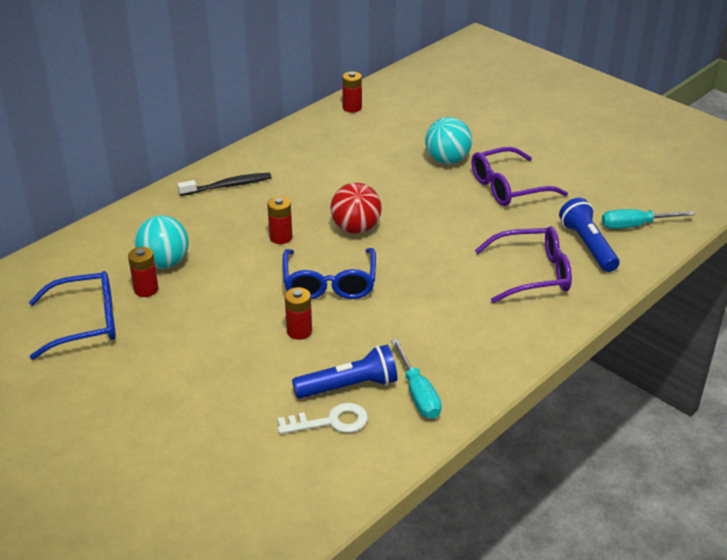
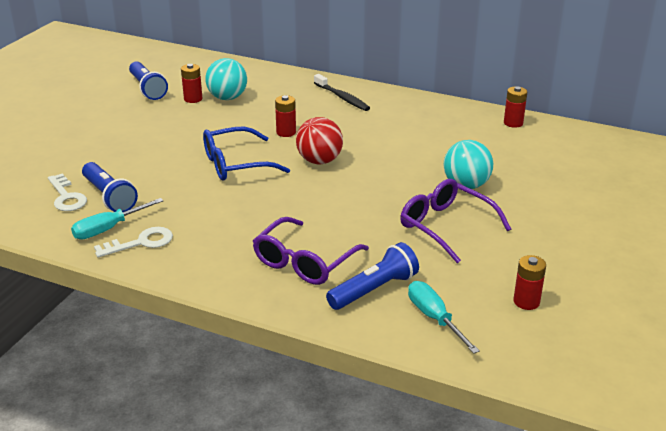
camera: 70 degrees right, 5 degrees down
blue glasses [29,271,116,360] -> blue flashlight [129,61,168,100]
red battery [285,287,312,340] -> red battery moved to [513,255,546,310]
purple glasses [475,226,572,303] -> purple glasses turned 60 degrees clockwise [253,217,369,285]
none -> white key [94,227,173,258]

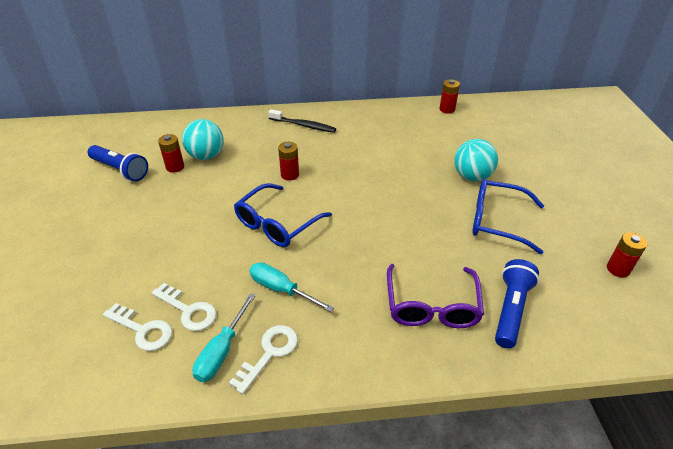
camera: 30 degrees left, 10 degrees up
blue flashlight [82,162,138,212] -> white key [152,283,216,331]
red ball [296,117,343,164] -> none
purple glasses [400,179,511,263] -> blue glasses [472,179,544,254]
turquoise screwdriver [408,281,480,354] -> turquoise screwdriver moved to [250,262,334,312]

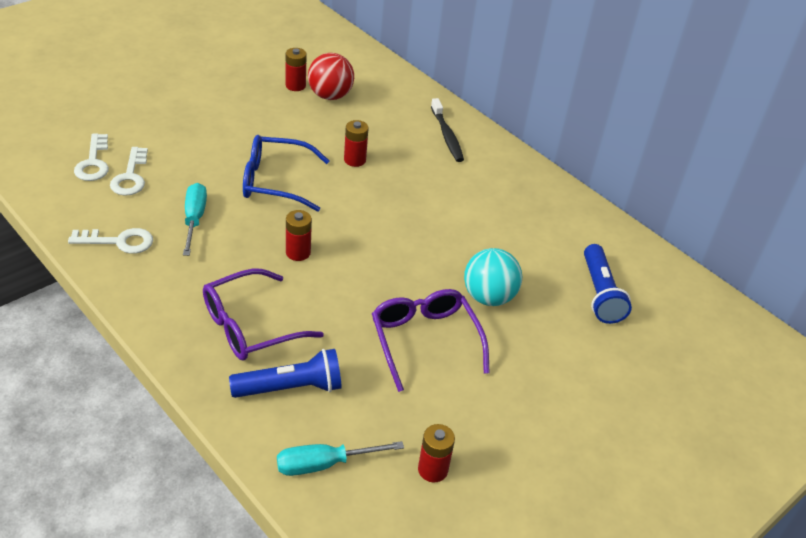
camera: 50 degrees right, 0 degrees up
blue flashlight [88,145,148,181] -> blue flashlight moved to [584,244,632,324]
turquoise ball [182,119,223,160] -> red ball [308,53,354,100]
turquoise screwdriver [192,293,256,382] -> turquoise screwdriver moved to [277,441,404,476]
red battery [439,79,460,114] -> red battery moved to [286,210,312,261]
blue glasses [472,179,544,254] -> purple glasses [372,289,490,392]

